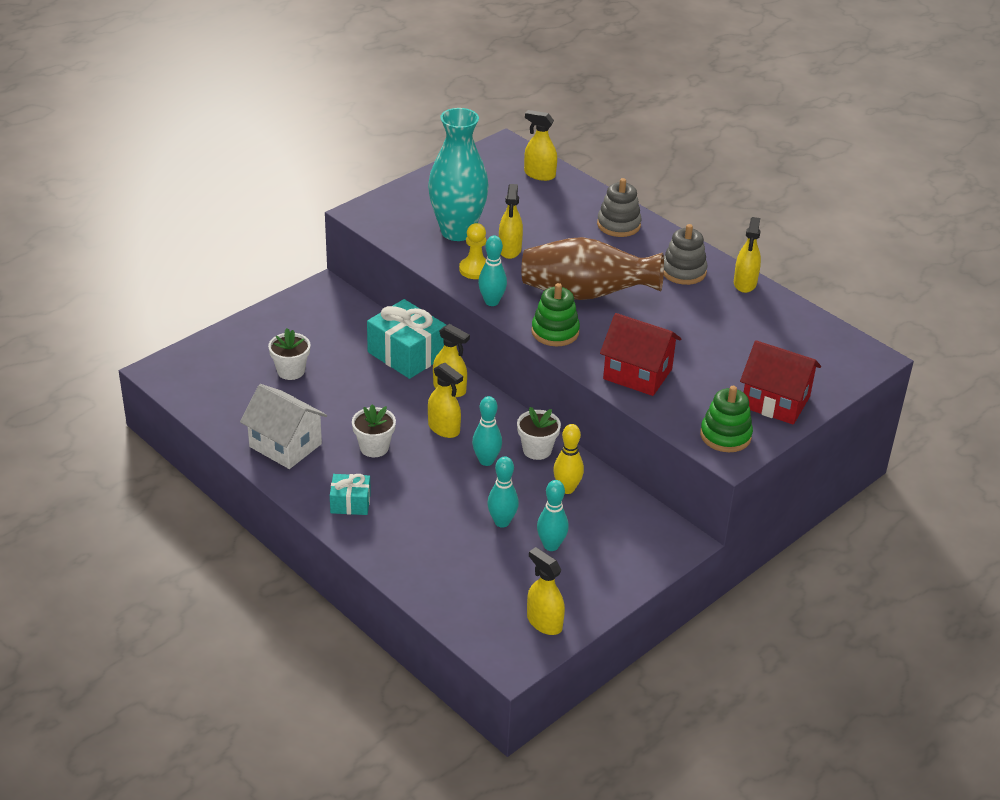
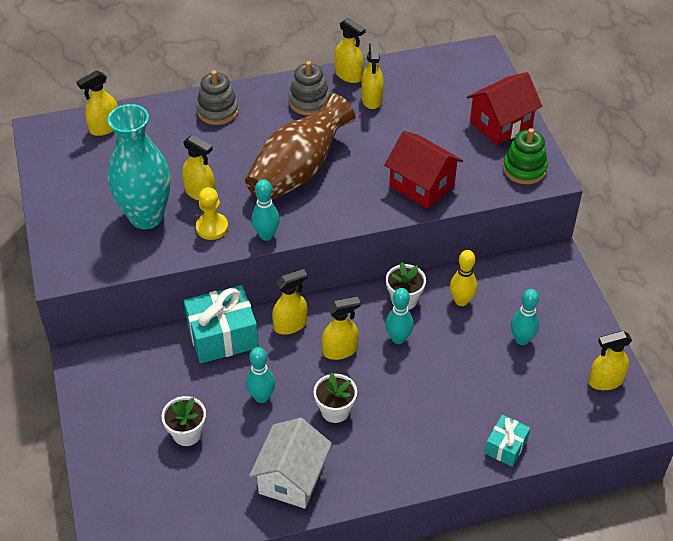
camera: 60 degrees left, 10 degrees up
white house [240,384,327,469] -> white house turned 45 degrees counterclockwise [249,418,332,509]
turquoise gift [330,474,371,515] -> turquoise gift moved to [485,415,530,467]
turquoise bowling pin [487,456,519,527] -> turquoise bowling pin moved to [246,347,275,403]
green stacking toy [531,283,580,346] -> none
red house [600,313,681,396] -> red house turned 75 degrees clockwise [384,131,463,209]
none -> yellow spray bottle [361,43,384,109]

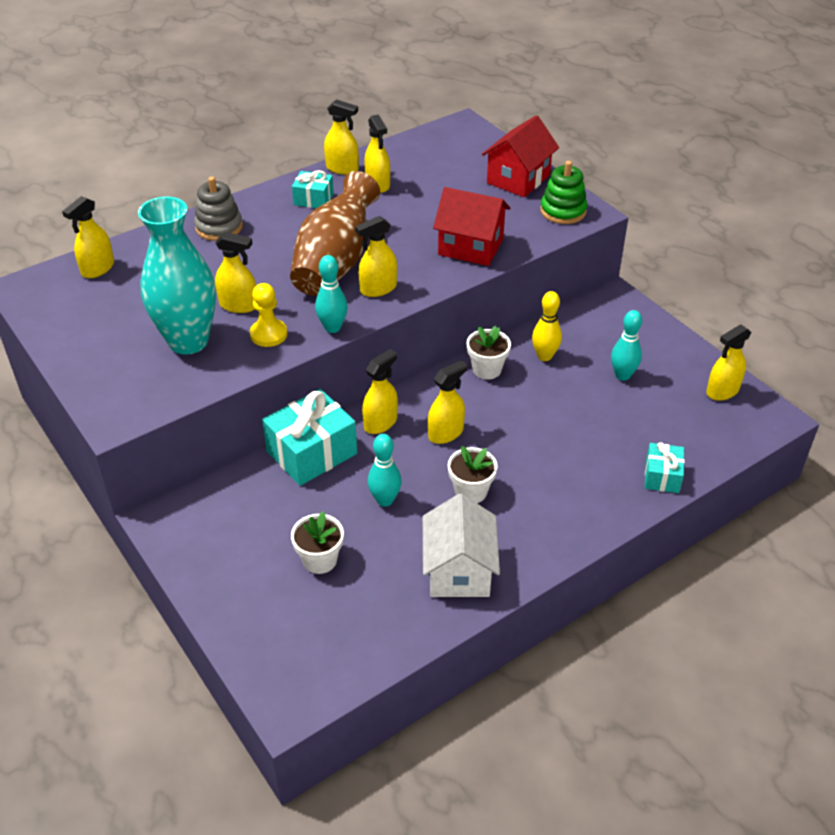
camera: 20 degrees left, 5 degrees down
grey stacking toy [288,61,330,116] -> turquoise gift [292,170,334,208]
turquoise bowling pin [385,288,414,344] -> none
none -> yellow spray bottle [355,216,397,297]

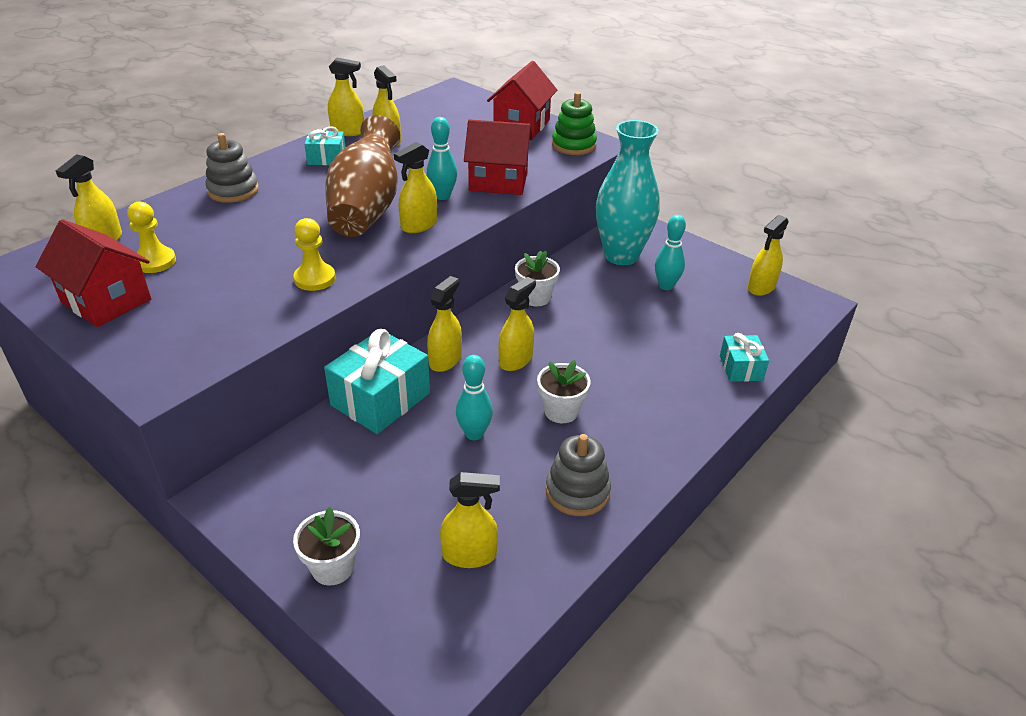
camera: 15 degrees left, 5 degrees down
turquoise vase [138,197,216,355] -> turquoise vase moved to [596,120,660,265]
yellow spray bottle [215,232,256,313] -> yellow spray bottle moved to [440,472,500,568]
white flower pot [291,511,344,574] -> white flower pot moved to [293,507,360,586]
turquoise bowling pin [315,255,348,333] -> turquoise bowling pin moved to [427,117,457,200]
white house [423,494,500,597] -> grey stacking toy [546,434,611,516]
yellow bowling pin [532,291,562,361] -> none
none -> red house [36,219,151,327]
none -> yellow pawn [127,202,176,273]

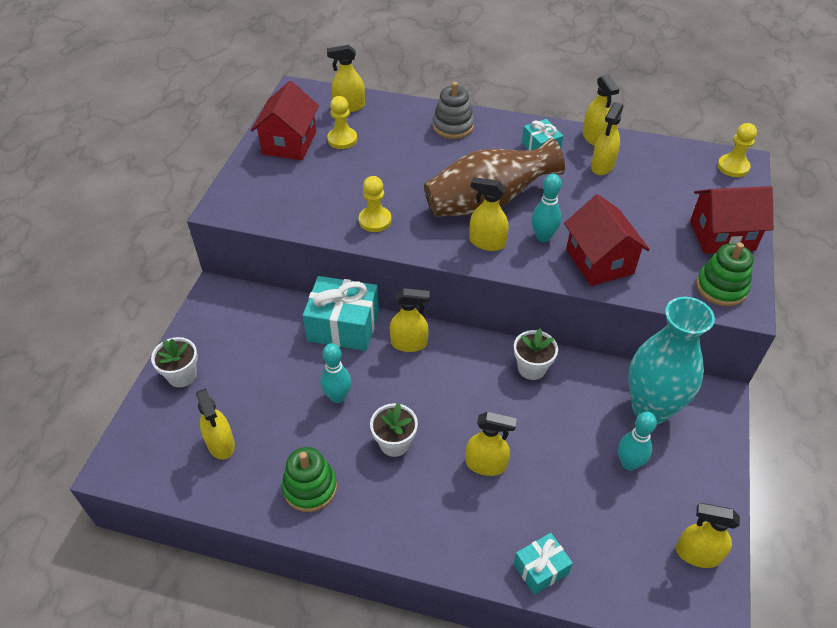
camera: 65 degrees right, 10 degrees up
yellow spray bottle [499,277,536,371] -> yellow spray bottle moved to [466,412,517,476]
grey stacking toy [546,434,611,516] -> green stacking toy [282,447,337,512]
none -> yellow pawn [717,123,757,177]

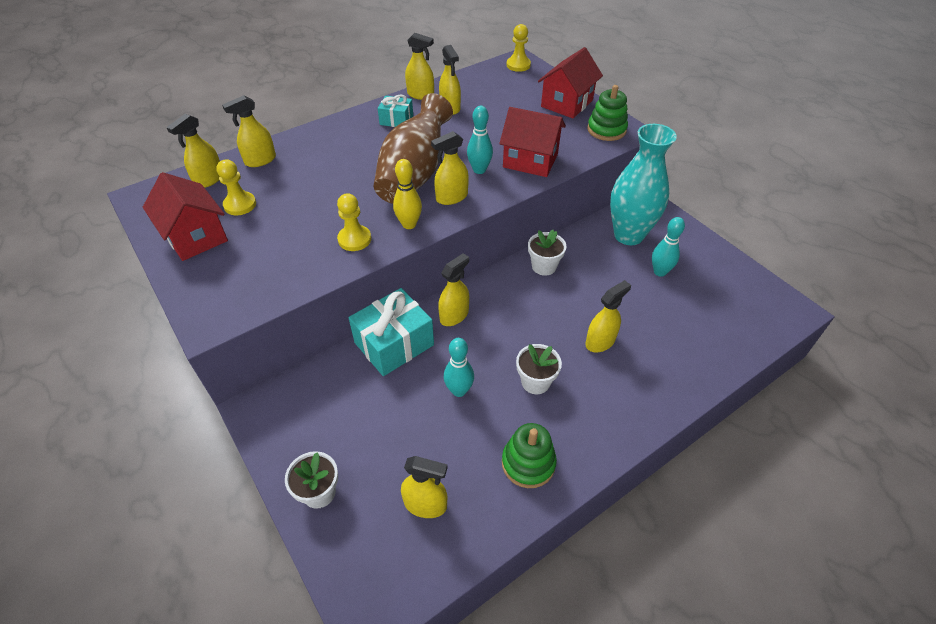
camera: 50 degrees left, 0 degrees up
grey stacking toy [433,82,474,139] -> none
turquoise gift [514,533,573,595] -> none
yellow spray bottle [676,503,740,568] -> yellow spray bottle moved to [222,95,276,167]
none -> yellow bowling pin [393,159,422,229]

